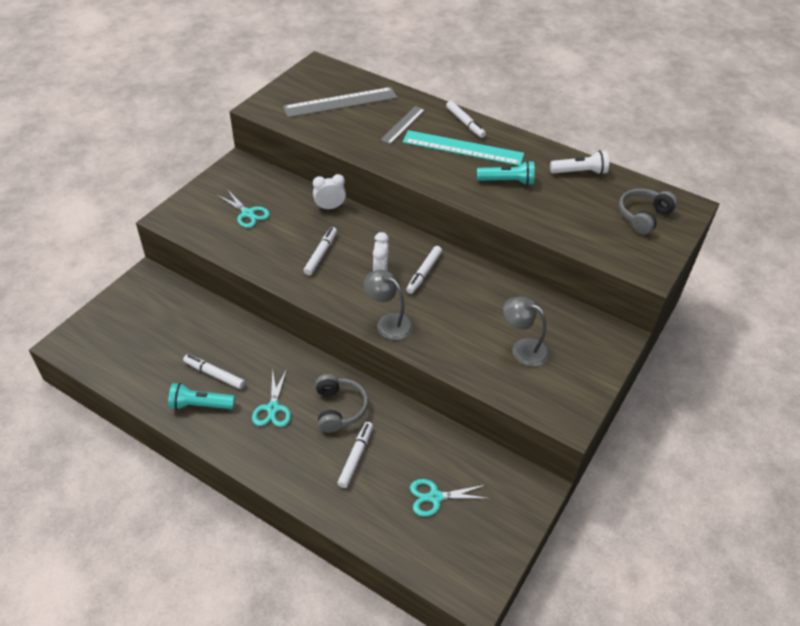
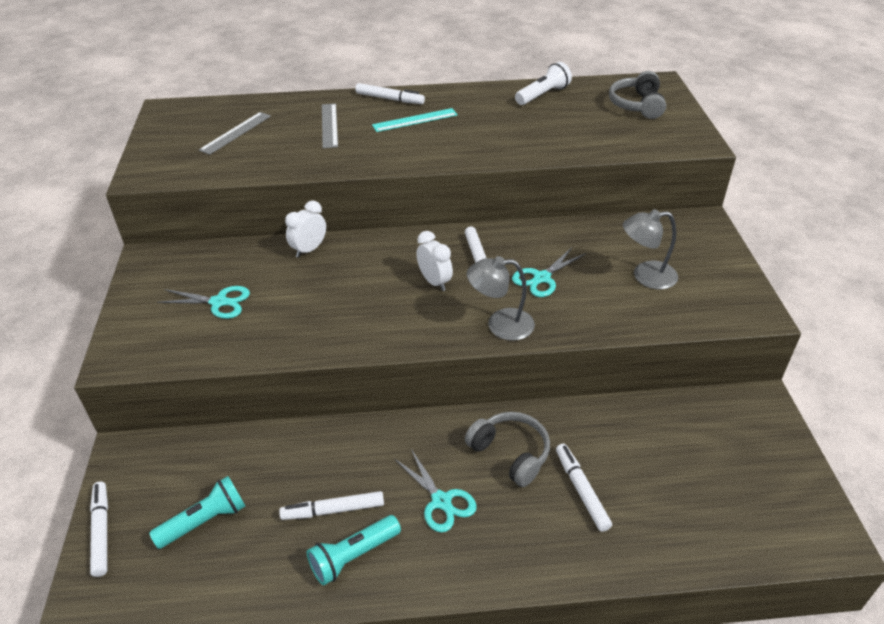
camera: 35 degrees left, 5 degrees down
grey ruler [283,87,398,118] -> grey ruler [199,112,271,155], size x0.59
white marker [303,227,337,275] -> white marker moved to [90,482,108,577]
turquoise ruler [402,130,524,166] -> turquoise ruler [372,108,458,132], size x0.59
turquoise scissors [410,479,490,517] -> turquoise scissors moved to [512,248,585,297]
turquoise flashlight [477,161,535,185] -> turquoise flashlight moved to [149,476,246,549]

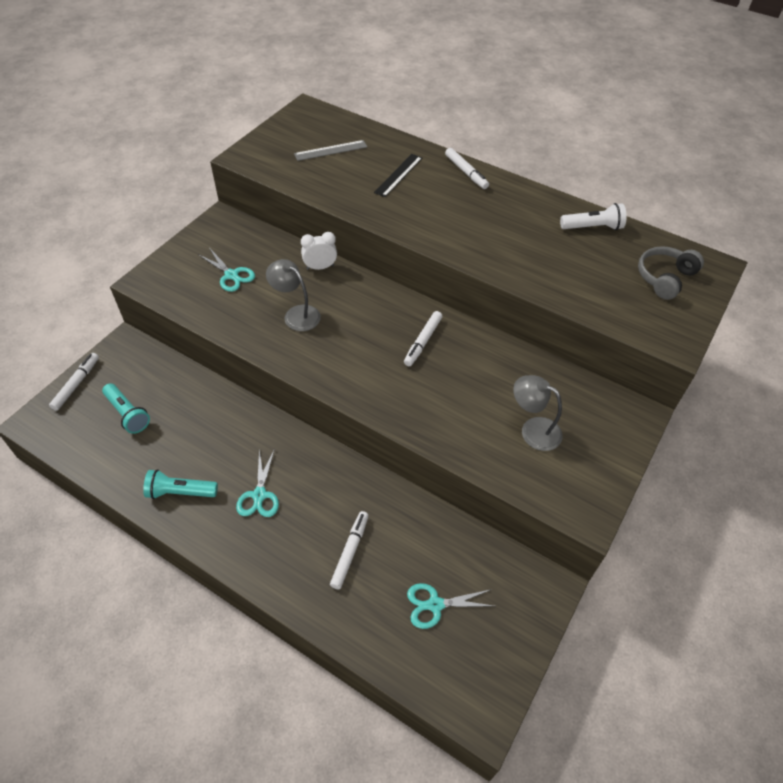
camera: 35 degrees right, 10 degrees up
turquoise flashlight [149,476,246,549] -> turquoise flashlight turned 45 degrees clockwise [102,383,150,434]
white marker [279,491,384,520] -> none
grey ruler [322,103,338,148] -> black ruler [374,154,422,197]
turquoise ruler [372,108,458,132] -> none
white clock [416,231,453,291] -> none
grey headphones [465,412,550,487] -> none
grey lamp [467,256,535,341] -> grey lamp moved to [266,259,321,331]
turquoise scissors [512,248,585,297] -> turquoise scissors moved to [407,583,494,629]

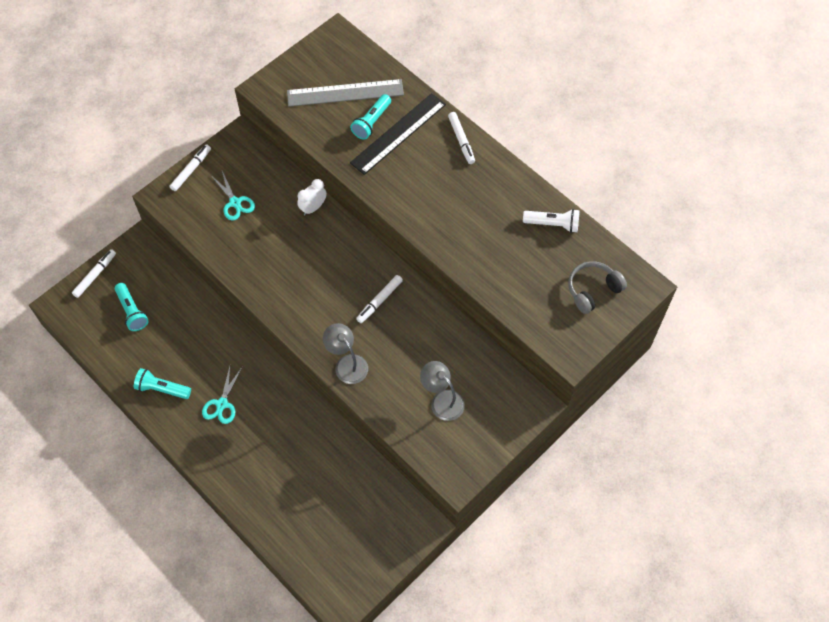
camera: 15 degrees right, 10 degrees up
grey lamp [266,259,321,331] -> grey lamp moved to [323,323,368,384]
grey ruler [294,140,367,161] -> grey ruler [287,79,404,107], size x1.69
white clock [301,232,337,270] -> white clock turned 45 degrees counterclockwise [297,179,327,215]
white marker [330,511,369,589] -> white marker moved to [169,144,211,191]
black ruler [374,154,422,197] -> black ruler [350,93,446,175], size x1.69
turquoise scissors [407,583,494,629] -> none
none -> turquoise flashlight [350,94,391,140]

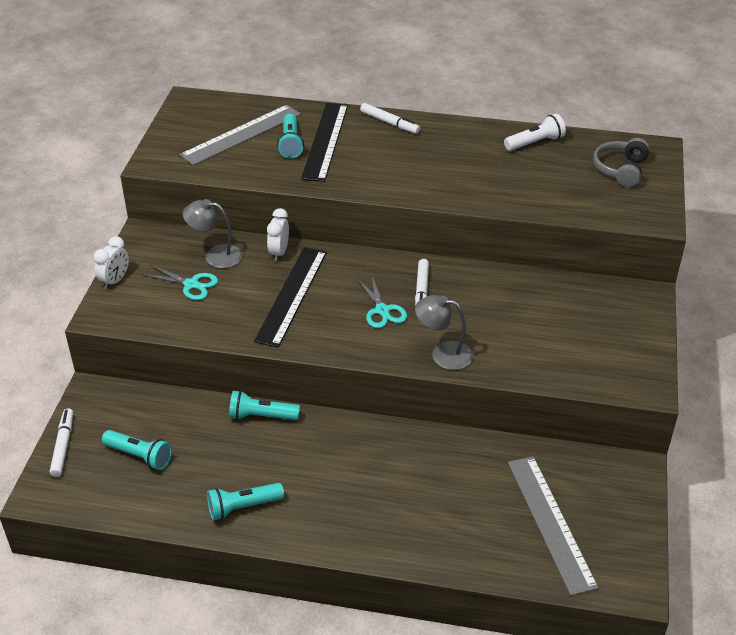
camera: 35 degrees left, 20 degrees down
white marker [169,144,211,191] -> white clock [93,236,129,289]
turquoise scissors [202,367,242,424] -> turquoise scissors moved to [357,276,407,328]
grey lamp [420,361,465,421] -> grey lamp moved to [183,199,243,268]
none -> turquoise flashlight [229,390,300,420]
none -> black ruler [254,247,327,348]
none -> grey ruler [508,456,599,596]

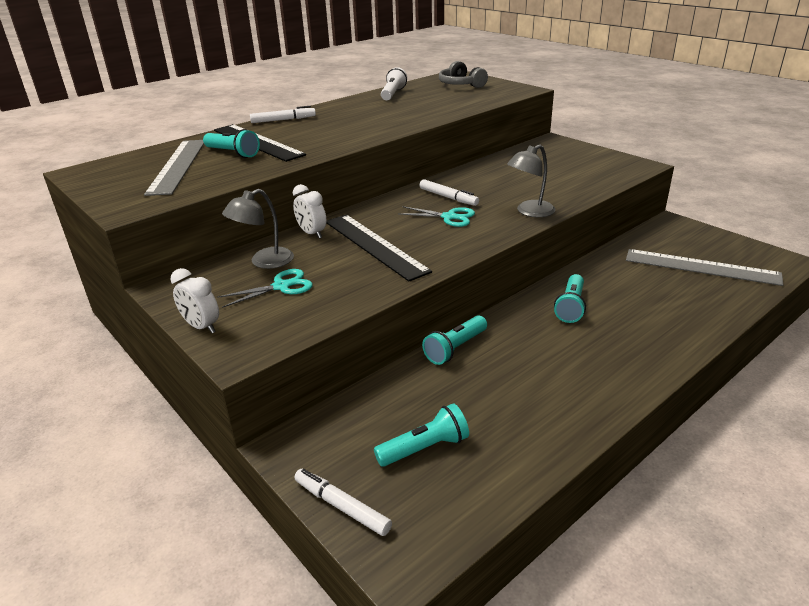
camera: 50 degrees left, 10 degrees down
white clock [93,236,129,289] -> white clock turned 150 degrees clockwise [171,268,219,333]
turquoise flashlight [207,483,284,520] -> turquoise flashlight moved to [554,274,586,323]

